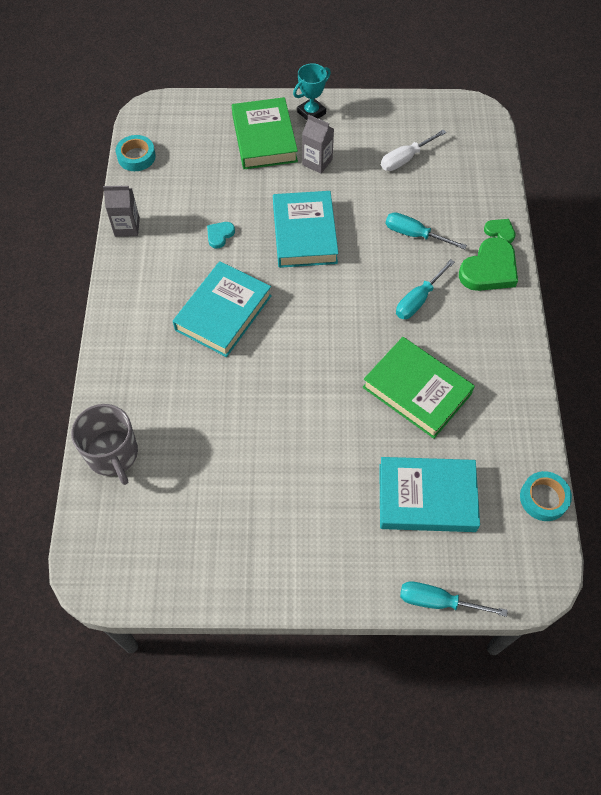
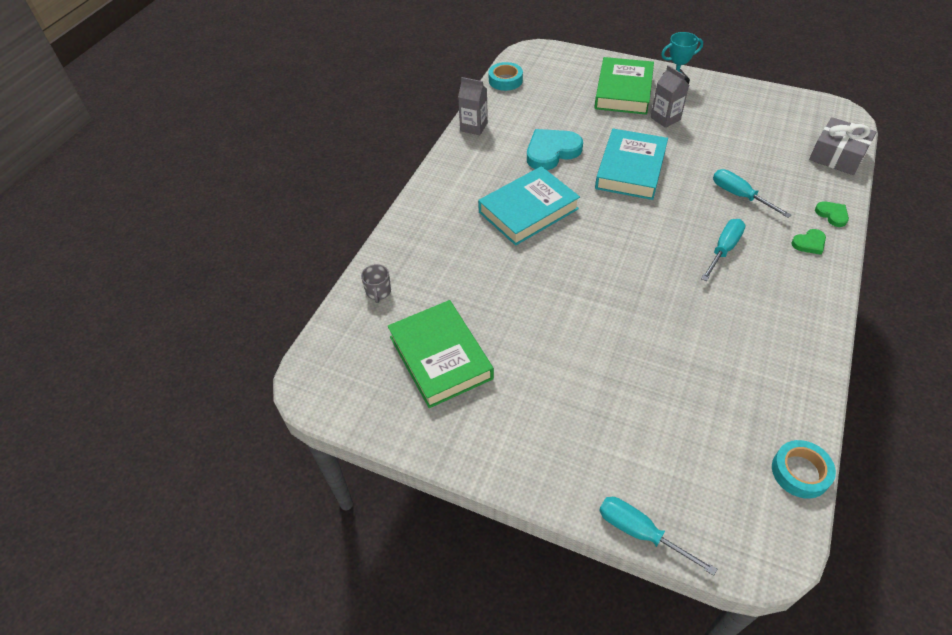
camera: 25 degrees right, 10 degrees down
grey mug [71,404,138,485] -> grey mug [361,264,391,303], size x0.50
turquoise heart [207,222,235,248] -> turquoise heart [527,129,583,170], size x2.00
green book [363,337,475,439] -> green book moved to [388,300,494,408]
turquoise book [379,457,480,532] -> none
white screwdriver [381,130,446,171] -> none
turquoise screwdriver [396,259,455,319] -> turquoise screwdriver turned 150 degrees clockwise [701,219,746,281]
green heart [459,237,518,291] -> green heart [791,229,826,255], size x0.50
none -> grey gift [809,117,876,175]

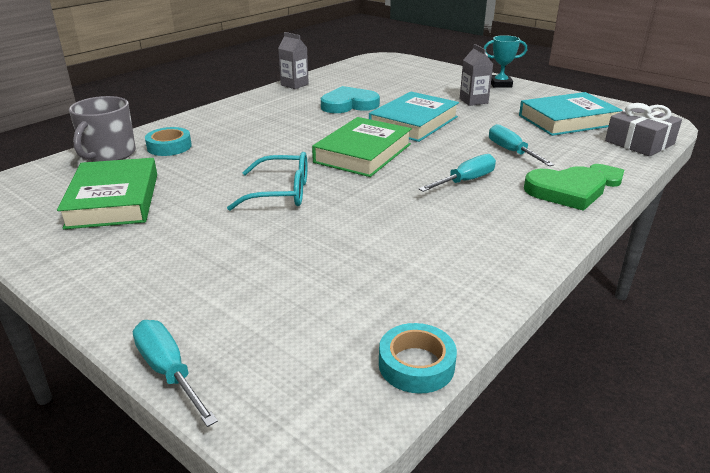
camera: 15 degrees right, 20 degrees down
grey mug [361,264,391,303] -> grey mug [69,96,136,162], size x2.00
turquoise book [478,166,580,246] -> turquoise book moved to [519,92,623,136]
turquoise tape [489,62,523,91] -> turquoise tape moved to [145,127,192,156]
green book [594,57,654,115] -> green book moved to [312,117,412,177]
green heart [791,229,826,255] -> green heart [524,166,607,211], size x2.00
none -> turquoise glasses [227,152,307,211]

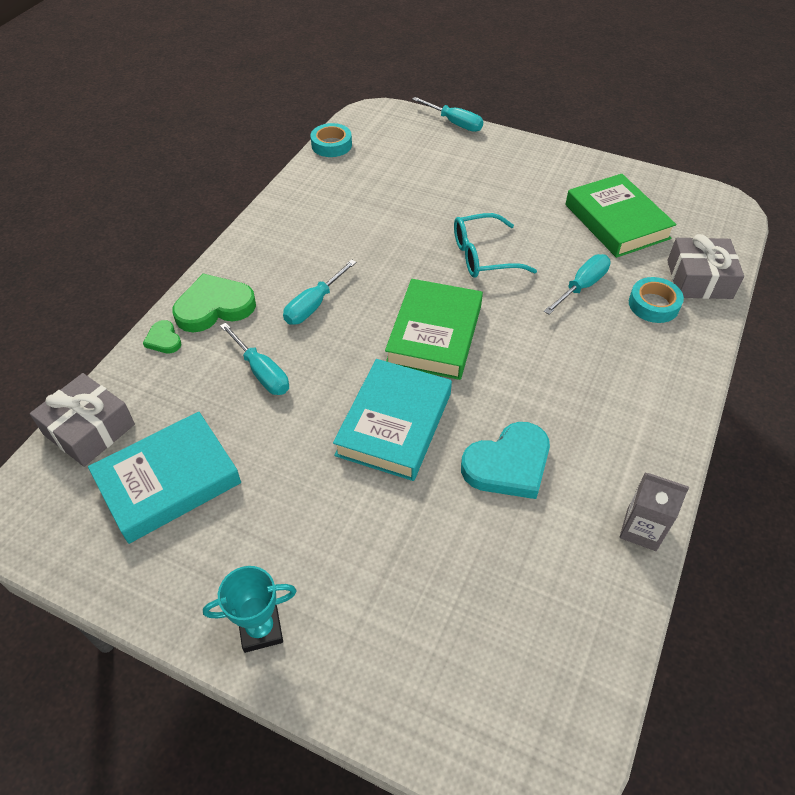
camera: 165 degrees right, 20 degrees up
grey mug [69,96,136,162] -> grey gift [667,234,744,299]
grey carton [460,44,493,106] -> none
none -> turquoise screwdriver [544,254,611,314]

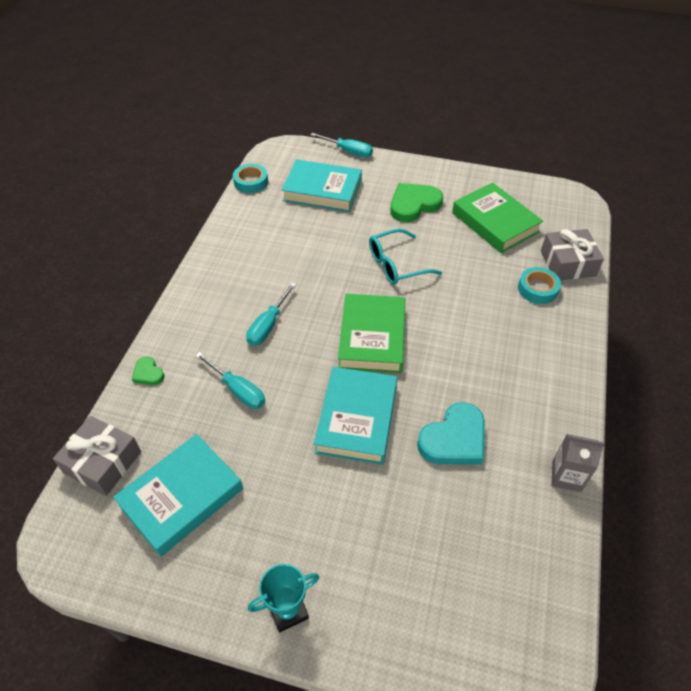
camera: 10 degrees left, 0 degrees up
green heart [173,274,256,332] -> green heart moved to [390,183,443,222]
turquoise screwdriver [544,254,611,314] -> none
none -> turquoise book [282,159,362,212]

